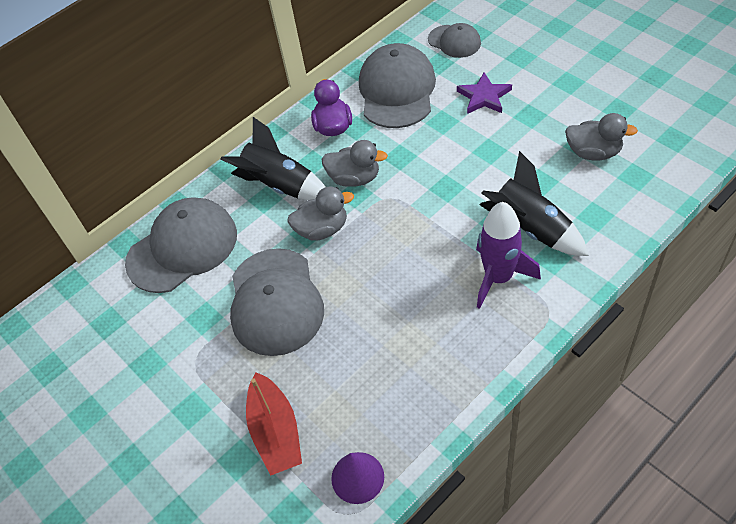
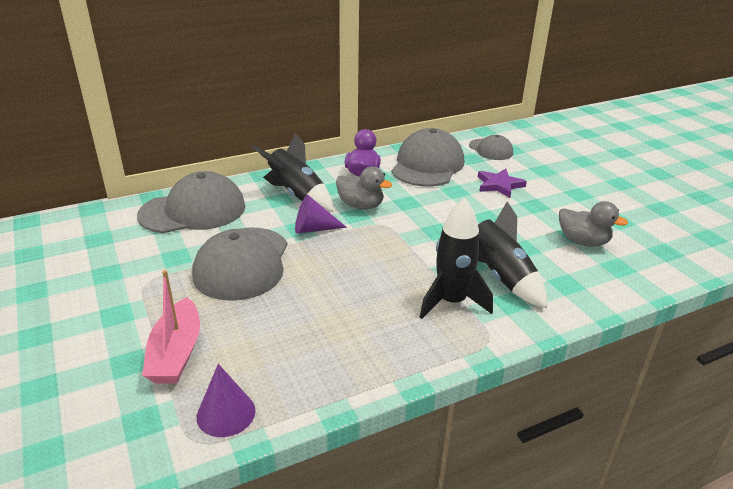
camera: 10 degrees right, 20 degrees down
red boat [246,372,302,475] -> pink boat [142,270,200,383]
grey duck [287,187,354,241] -> purple cone [295,195,347,234]
purple rocket [476,202,541,309] -> black rocket [420,198,493,319]

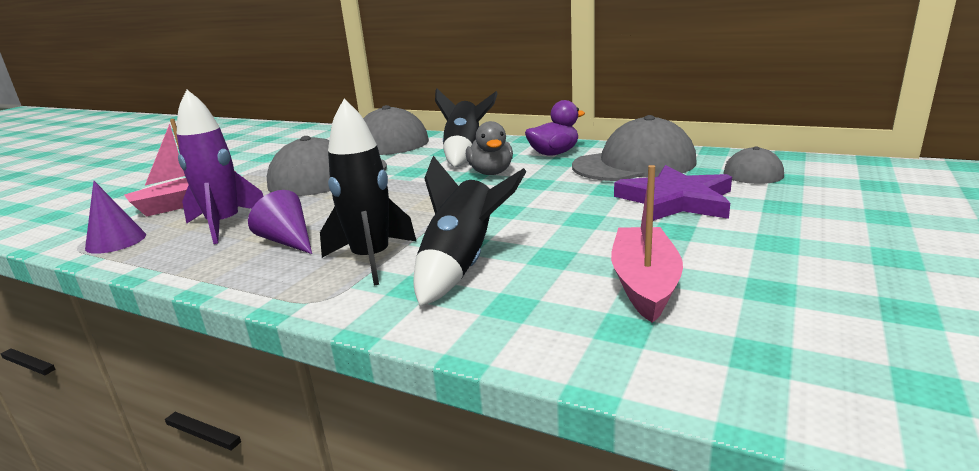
camera: 55 degrees right, 10 degrees down
purple cone [295,195,347,234] -> purple cone moved to [248,190,312,254]
purple star [478,169,527,198] -> purple star [614,165,732,221], size x1.54
grey duck [559,201,628,246] -> pink boat [611,165,683,323]
none -> purple rocket [176,90,264,244]

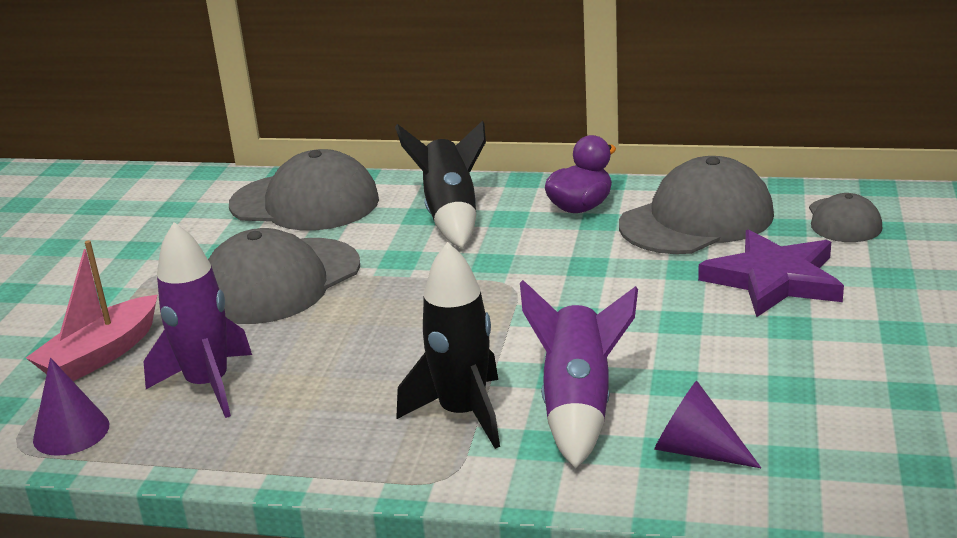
camera: 15 degrees left, 5 degrees up
purple cone [248,190,312,254] -> purple cone moved to [654,381,761,468]
black rocket [414,156,526,306] -> purple rocket [520,280,638,469]
grey duck [466,121,513,175] -> none
pink boat [611,165,683,323] -> none

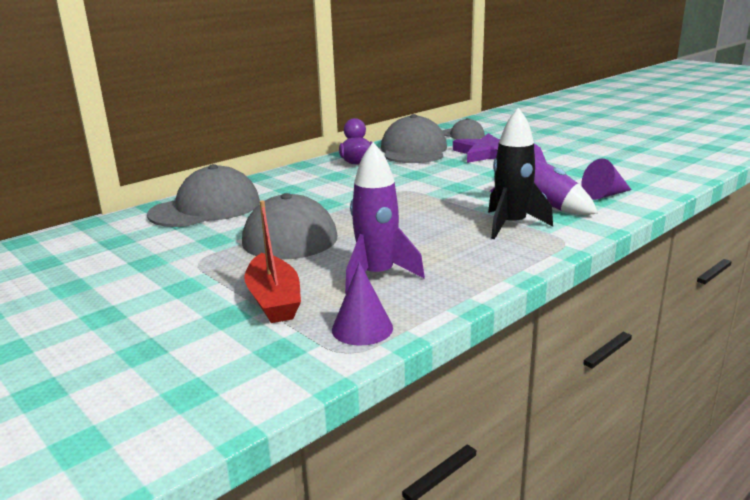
camera: 55 degrees left, 5 degrees down
pink boat [26,240,158,381] -> red boat [244,200,301,323]
black rocket [395,120,486,248] -> none

